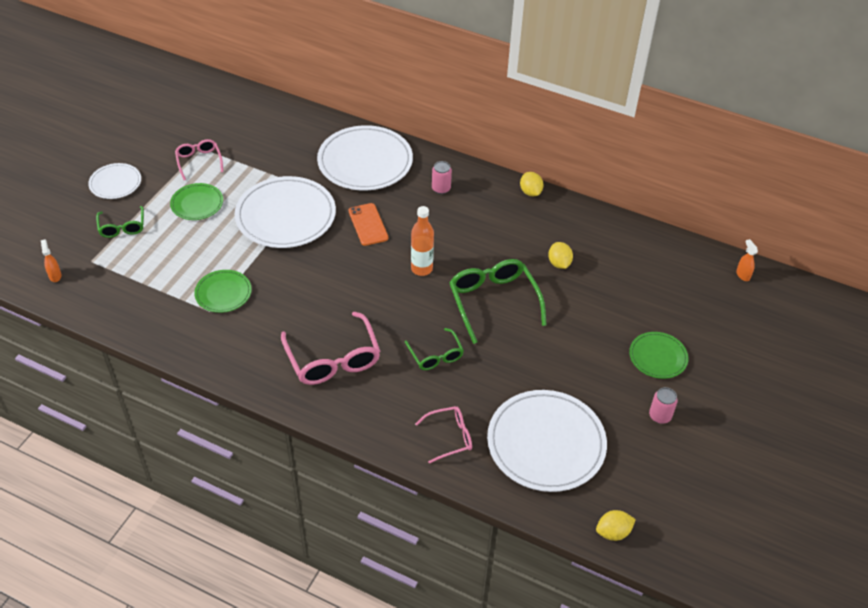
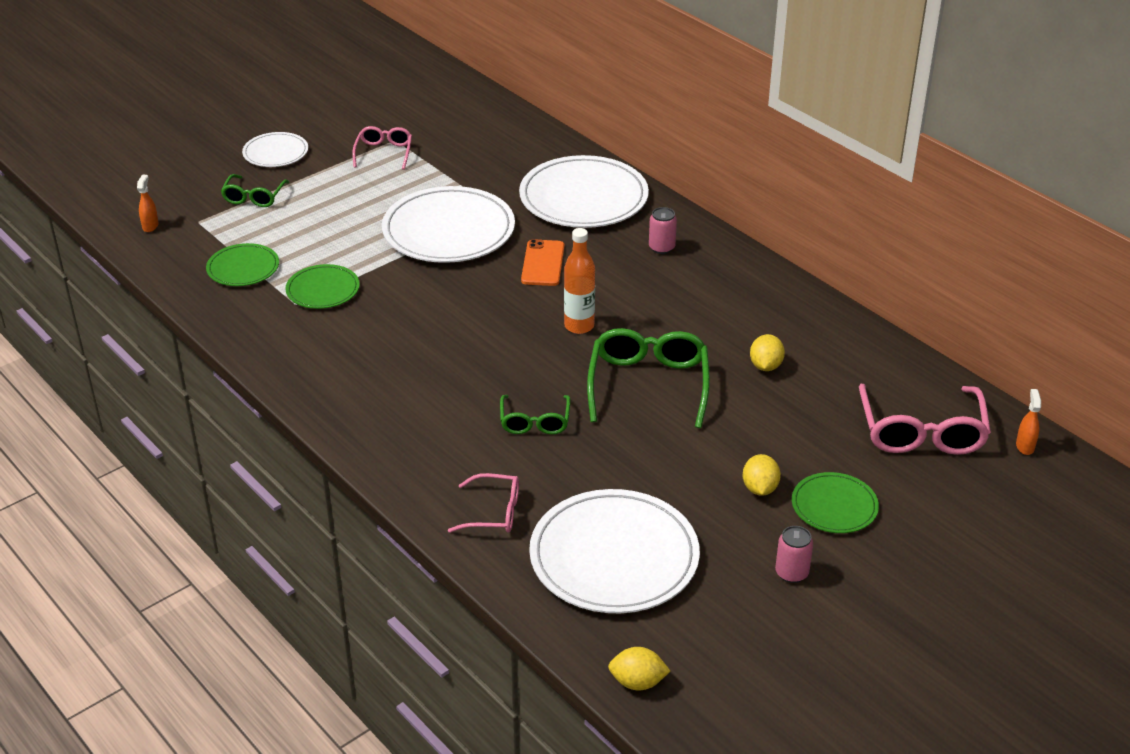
camera: 25 degrees right, 10 degrees down
green plate [170,183,223,220] -> green plate moved to [206,243,279,286]
pink glasses [281,312,380,385] -> pink glasses moved to [859,384,991,455]
yellow lemon [520,172,543,196] -> yellow lemon moved to [743,454,781,496]

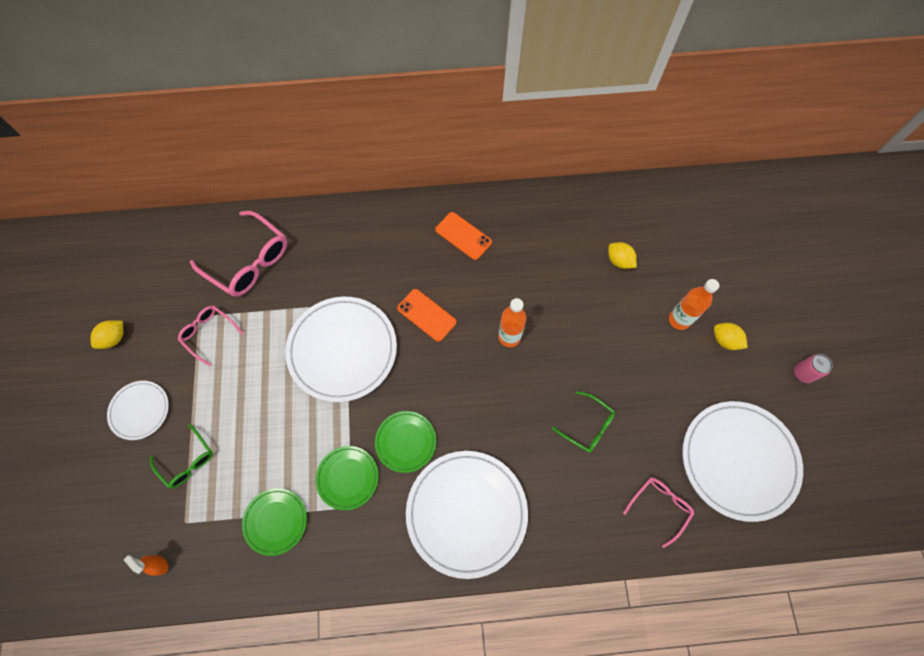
camera: 55 degrees left, 30 degrees up
white plate [519,155,649,228] -> white plate moved to [406,451,528,579]
green glasses [587,328,710,428] -> none
yellow lemon [608,647,670,690] -> yellow lemon moved to [91,320,123,349]
pink can [649,207,677,254] -> orange phone [435,212,492,260]
green plate [792,472,879,533] -> green plate moved to [375,411,436,473]
pink glasses [859,384,991,455] -> pink glasses moved to [190,211,287,297]
orange spray bottle [1016,389,1041,455] -> none
none -> orange bottle [669,279,719,330]

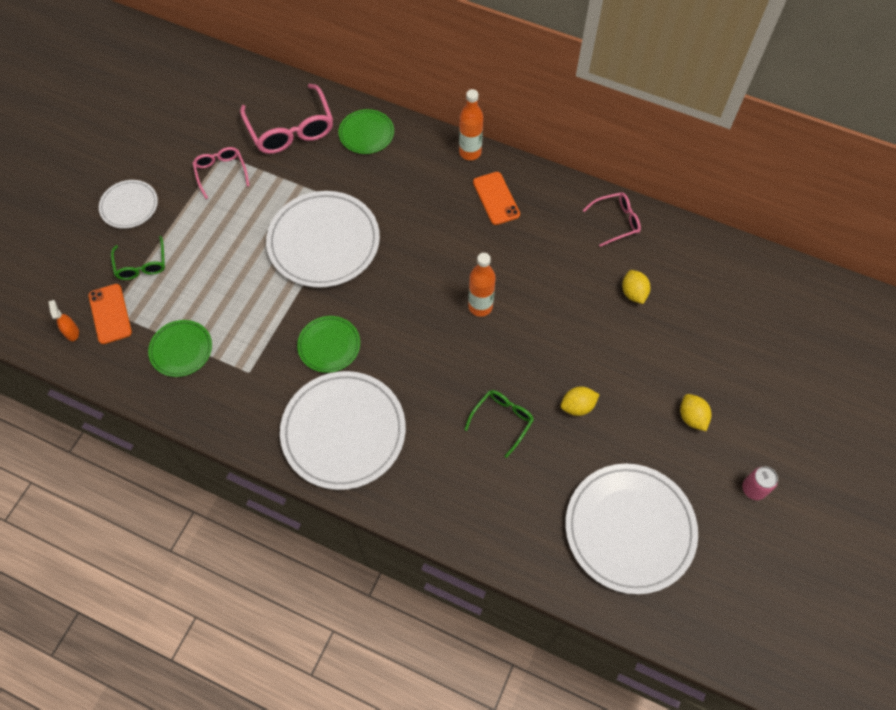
camera: 30 degrees right, 5 degrees down
yellow lemon [91,320,123,349] -> yellow lemon moved to [561,386,600,416]
green plate [316,446,379,510] -> green plate moved to [338,109,394,154]
orange phone [397,289,456,342] -> orange phone moved to [88,284,132,344]
green glasses [552,391,615,453] -> green glasses turned 120 degrees counterclockwise [464,390,534,458]
pink glasses [623,477,694,548] -> pink glasses moved to [583,192,641,247]
orange bottle [669,279,719,330] -> orange bottle moved to [459,89,483,160]

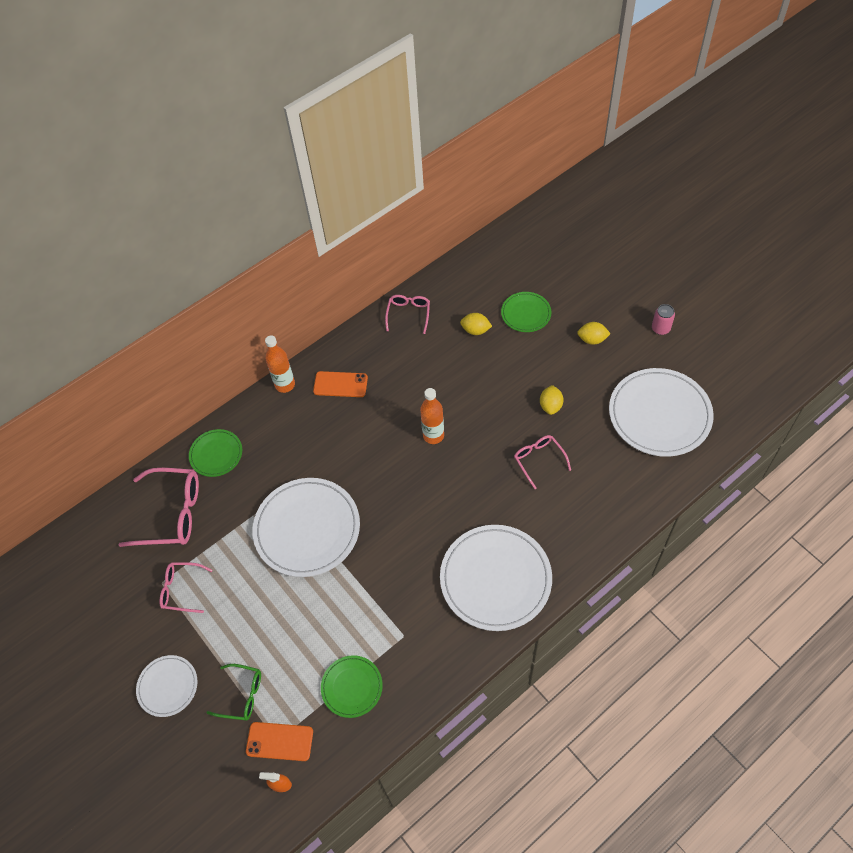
camera: 60 degrees left, 5 degrees down
green plate [297,316,360,373] -> green plate moved to [501,292,551,332]
green glasses [464,390,534,458] -> pink glasses [514,435,571,489]

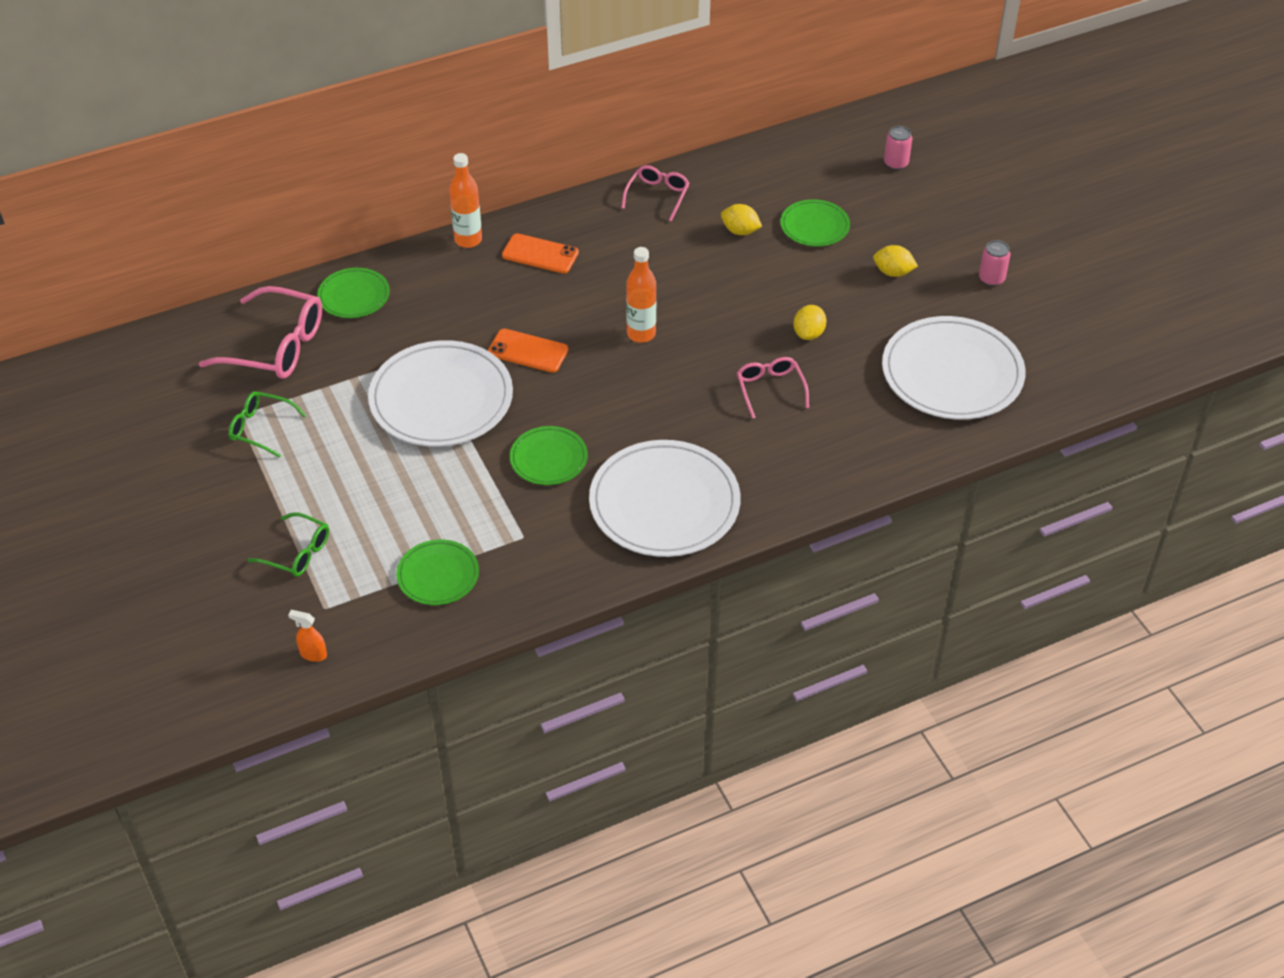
camera: 10 degrees right, 10 degrees down
white plate [136,655,198,717] -> none
pink glasses [159,562,213,613] -> green glasses [228,391,307,458]
orange phone [246,722,313,761] -> orange phone moved to [488,329,568,373]
none -> green plate [510,426,588,485]
none -> pink can [884,126,912,170]

